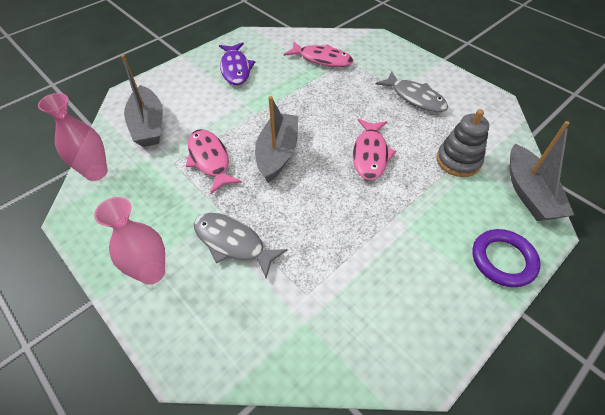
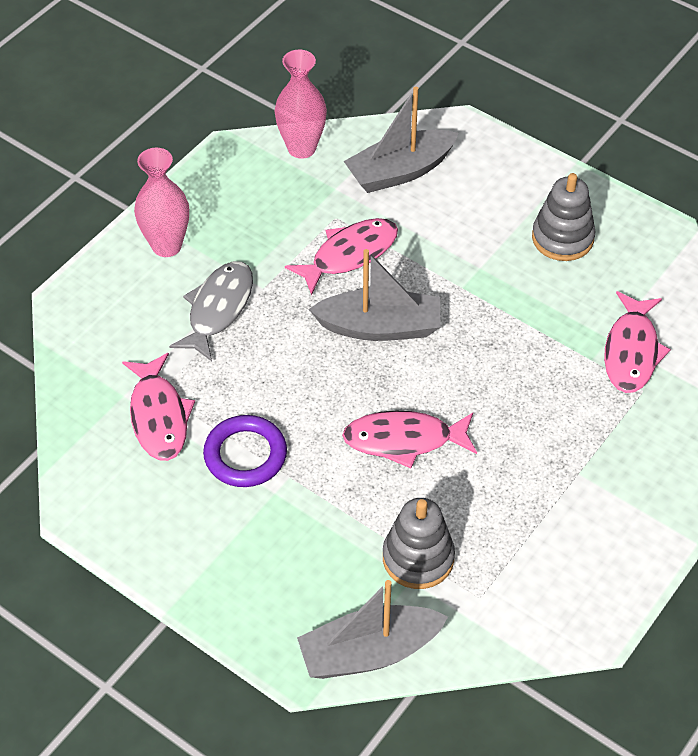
camera: 80 degrees right, 0 degrees up
purple fish [219,42,255,85] -> grey stacking toy [532,173,596,261]
grey fish [376,72,448,112] -> none
purple ring [472,229,541,287] -> purple ring moved to [203,415,287,487]
none -> pink fish [122,353,195,461]

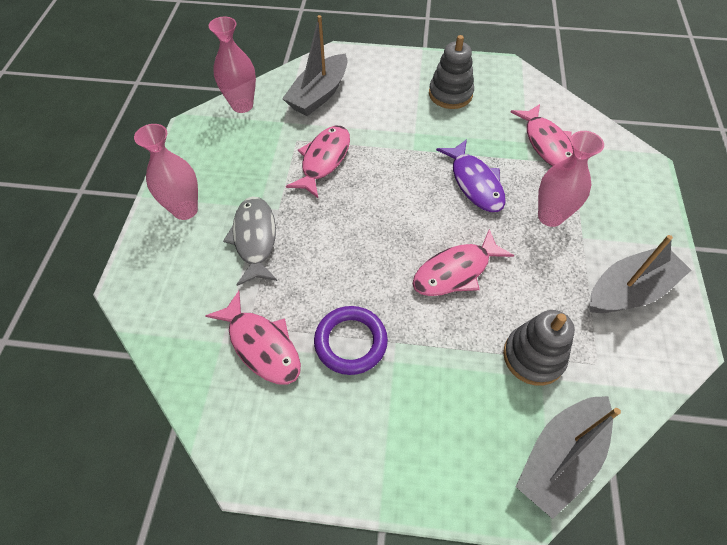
camera: 30 degrees left, 5 degrees up
grey boat [309,249,440,341] -> grey boat moved to [590,235,691,313]
none -> purple fish [436,139,506,212]
none -> pink vase [538,131,604,227]

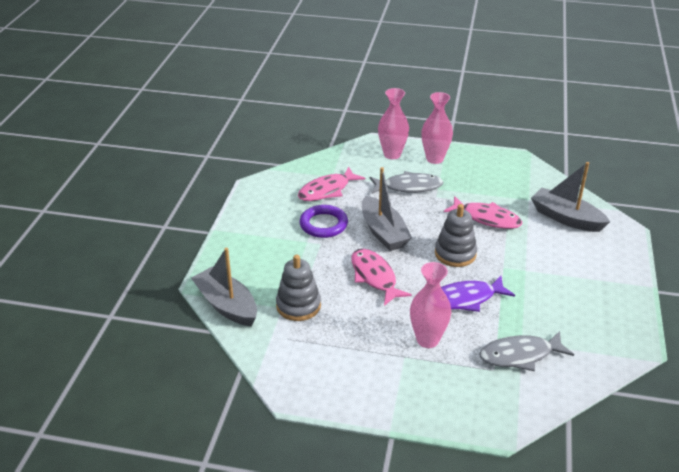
camera: 95 degrees right, 20 degrees down
pink vase [209,17,256,113] -> pink vase moved to [378,88,409,159]
grey stacking toy [429,35,474,109] -> grey stacking toy moved to [435,204,477,267]
pink fish [511,104,573,166] -> grey fish [479,331,574,371]
grey boat [590,235,691,313] -> grey boat moved to [362,167,412,251]

